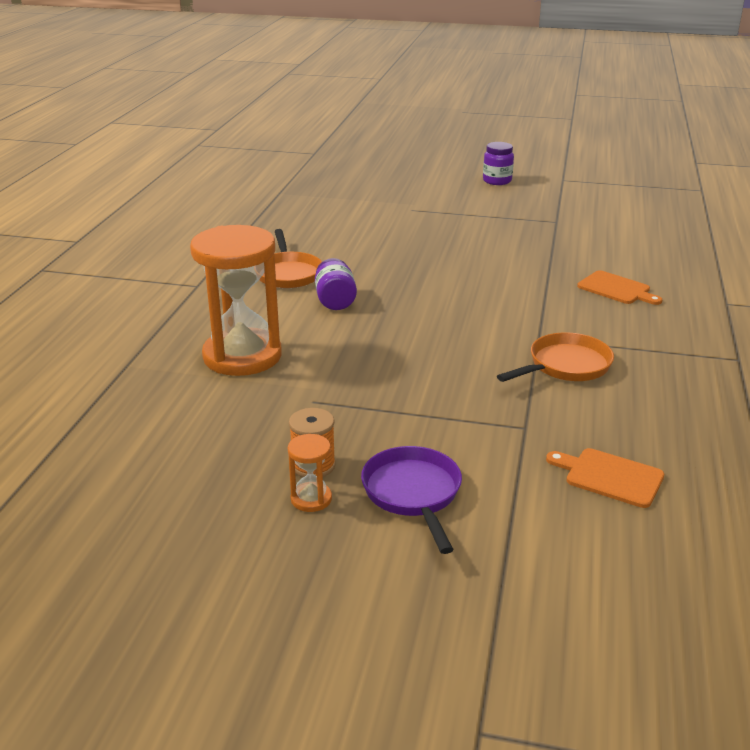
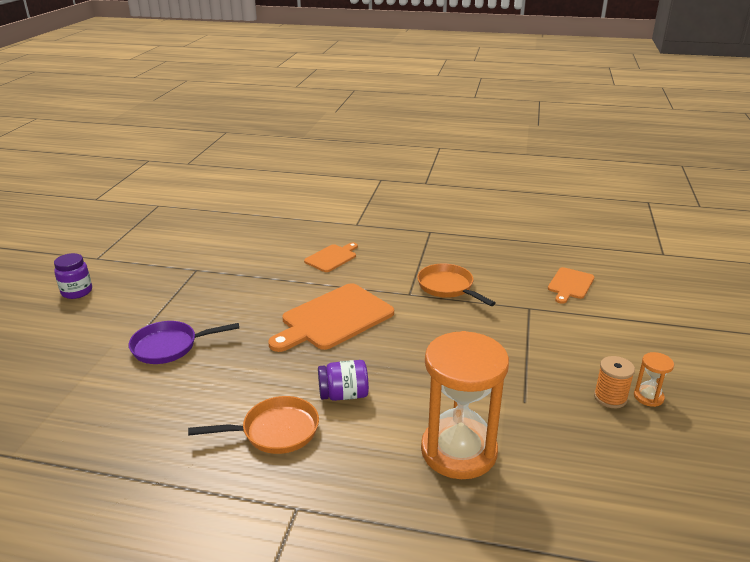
camera: 90 degrees left, 0 degrees up
purple pan [361,446,462,554] -> purple pan moved to [129,321,239,364]
none -> orange cutting board [268,283,394,352]

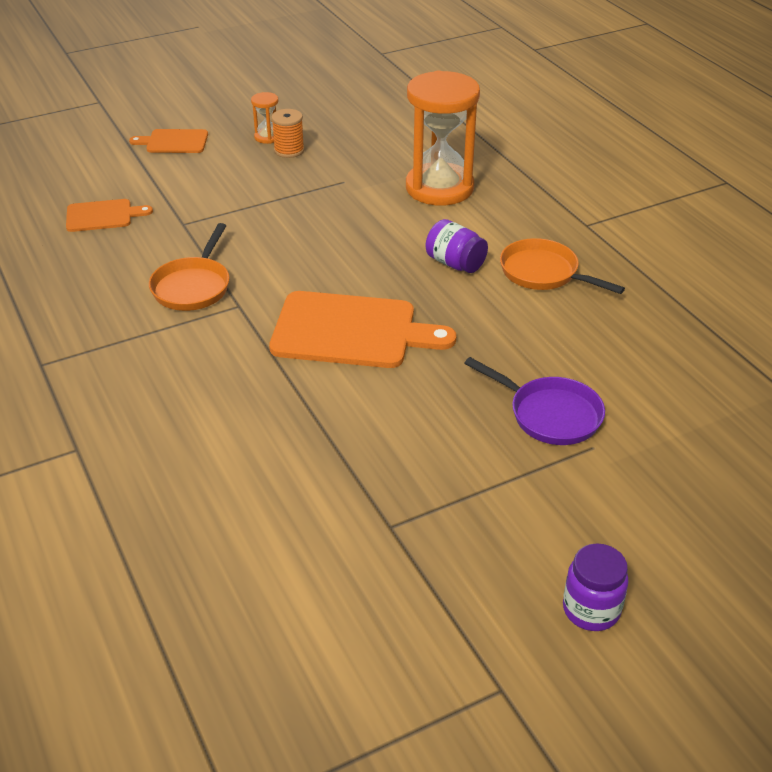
camera: 130 degrees left, 10 degrees up
orange cutting board [304,242,358,272] -> orange cutting board moved to [129,129,208,153]

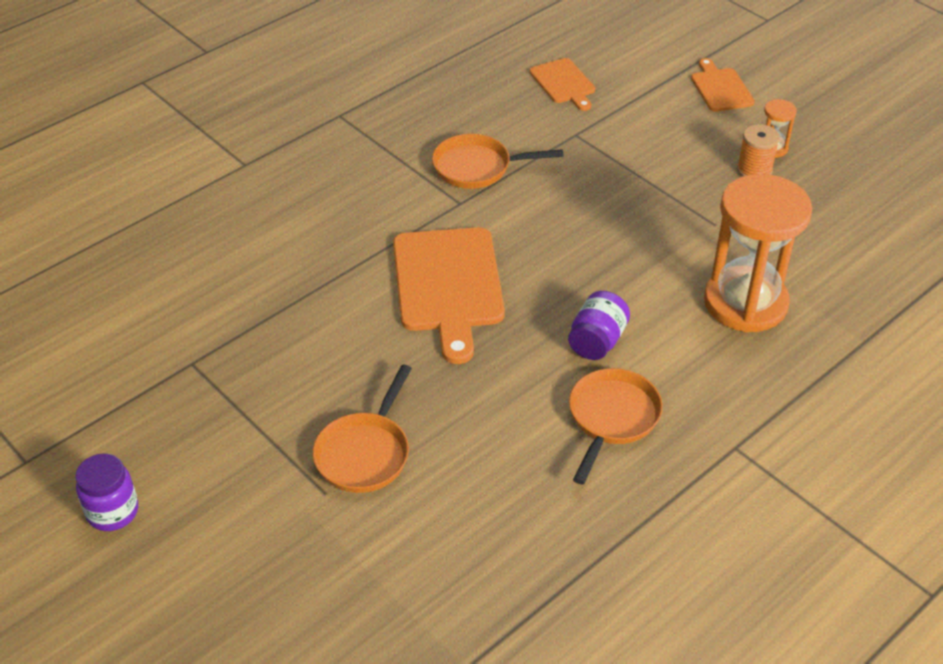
camera: 75 degrees right, 5 degrees up
purple pan [464,357,605,445] -> orange pan [313,364,412,493]

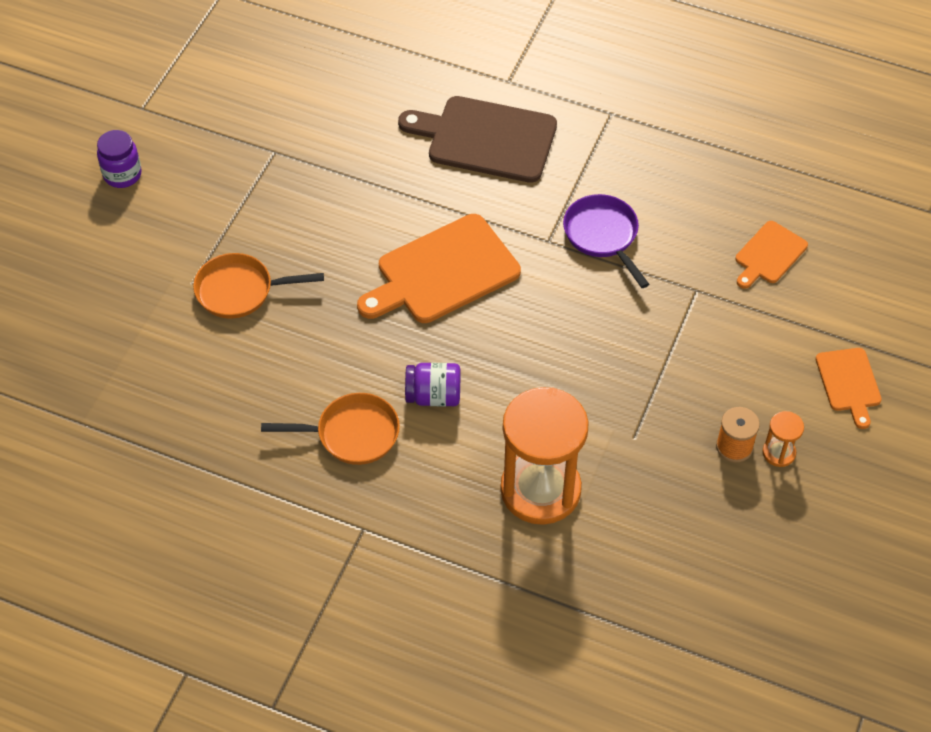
camera: 65 degrees right, 10 degrees up
orange pan [432,134,564,189] -> purple pan [563,194,649,288]
orange cutting board [691,58,755,112] -> orange cutting board turned 120 degrees clockwise [816,348,882,429]
none -> brown cutting board [398,96,557,183]

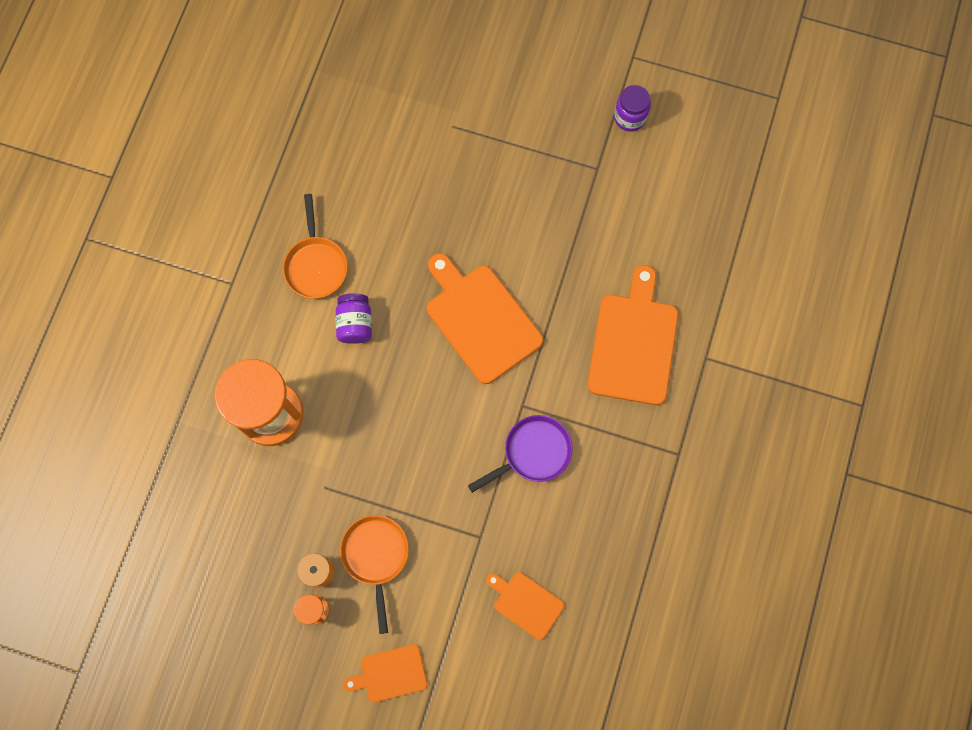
camera: 85 degrees right, 20 degrees up
purple jar [97,130,142,188] -> purple jar moved to [614,85,651,132]
orange pan [193,253,324,319] -> orange pan moved to [340,515,409,634]
brown cutting board [398,96,557,183] -> orange cutting board [588,265,678,405]

